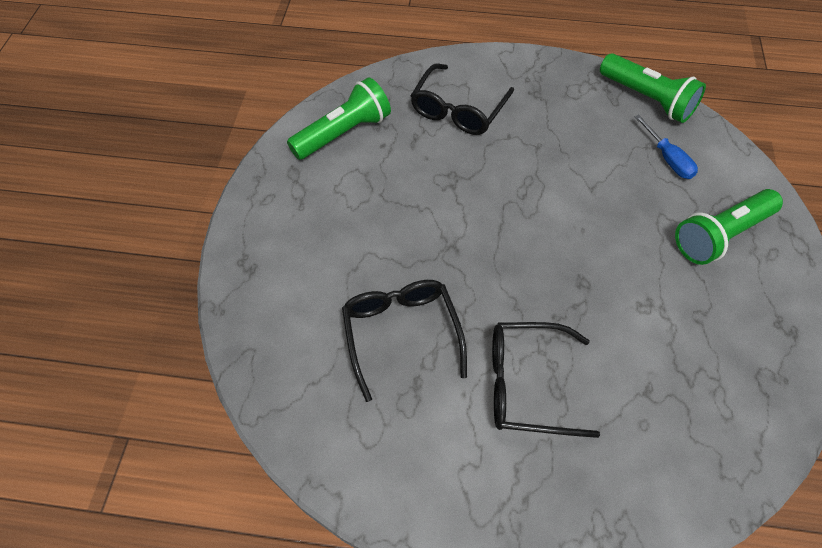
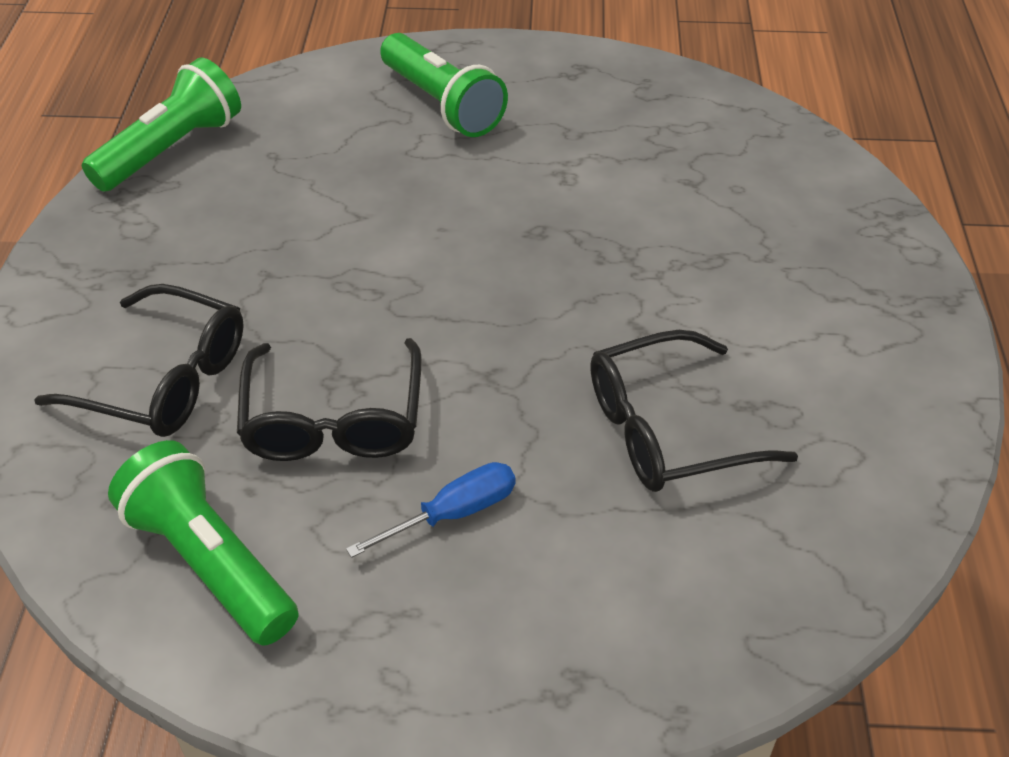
camera: 95 degrees left, 10 degrees down
black glasses [492,322,600,438] -> black glasses moved to [237,338,422,461]
blue screwdriver [635,115,698,179] -> blue screwdriver moved to [346,462,516,558]

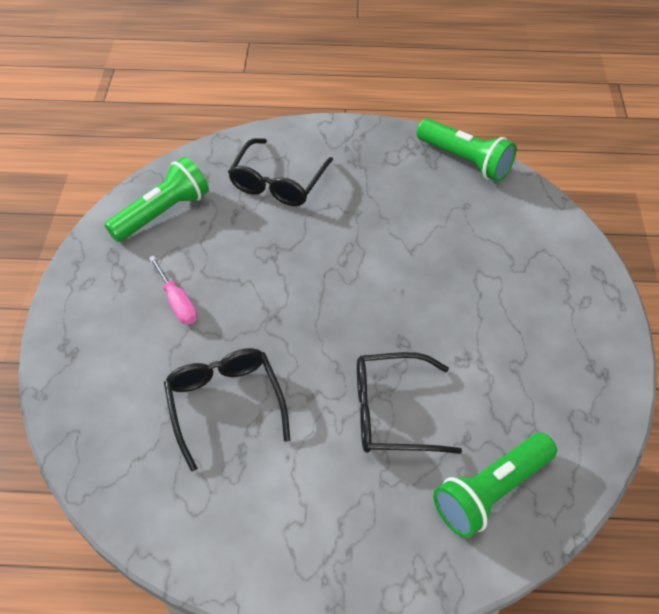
camera: 90 degrees right, 5 degrees up
black glasses [237,338,422,461] -> black glasses moved to [357,352,462,454]
blue screwdriver [346,462,516,558] -> pink screwdriver [149,255,197,324]
green flashlight [380,33,508,137] -> green flashlight moved to [433,433,557,538]

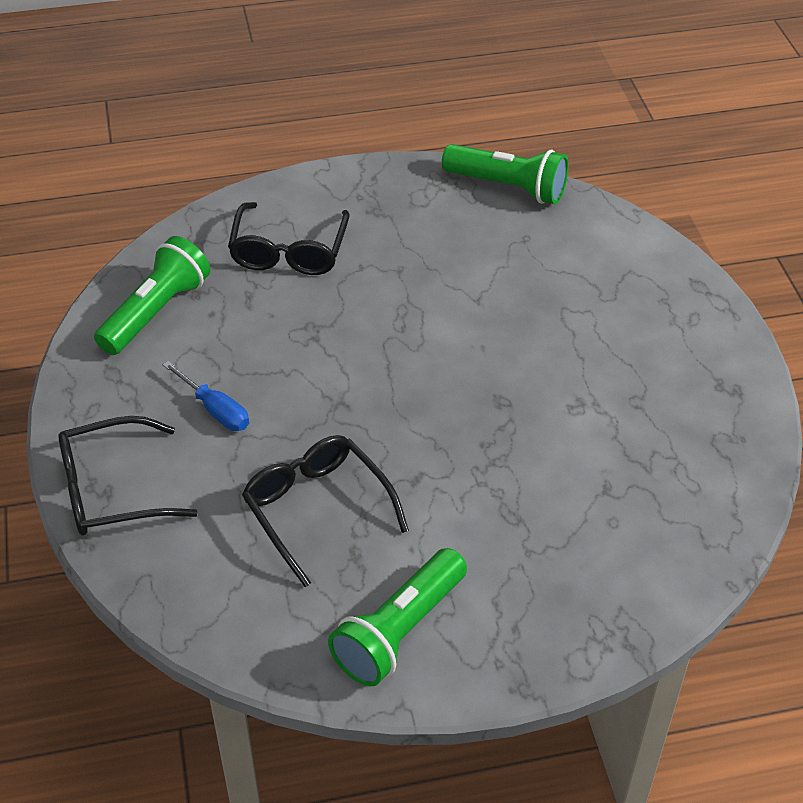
camera: 15 degrees left, 5 degrees down
pink screwdriver [149,255,197,324] -> blue screwdriver [163,361,249,431]
black glasses [357,352,462,454] -> black glasses moved to [59,416,198,535]
green flashlight [433,433,557,538] -> green flashlight moved to [328,548,467,686]

